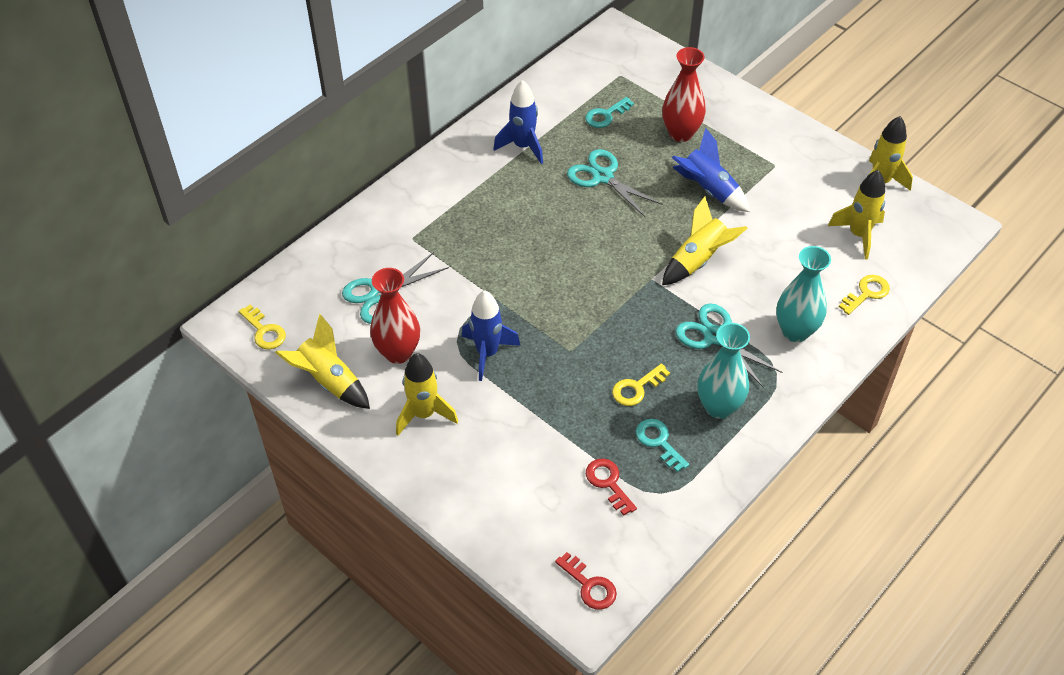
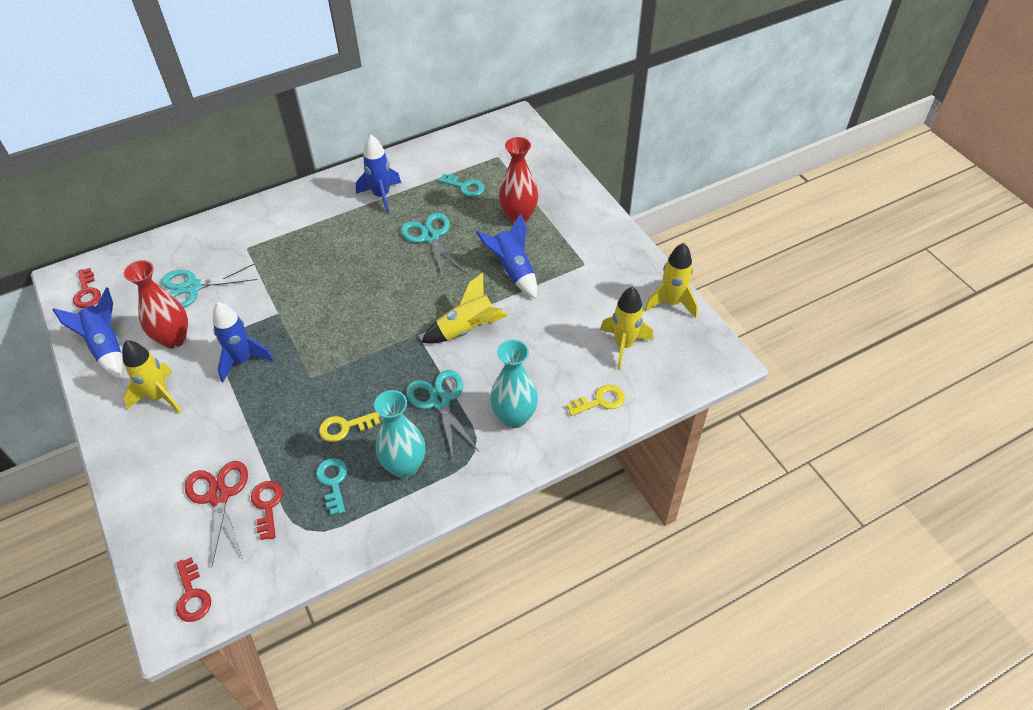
camera: 20 degrees right, 0 degrees up
yellow key [239,304,286,349] -> red key [73,268,101,308]
yellow rocket [275,314,370,409] -> blue rocket [53,287,123,379]
turquoise key [585,97,634,128] -> turquoise key turned 135 degrees counterclockwise [438,174,485,197]
none -> red scissors [185,461,248,566]

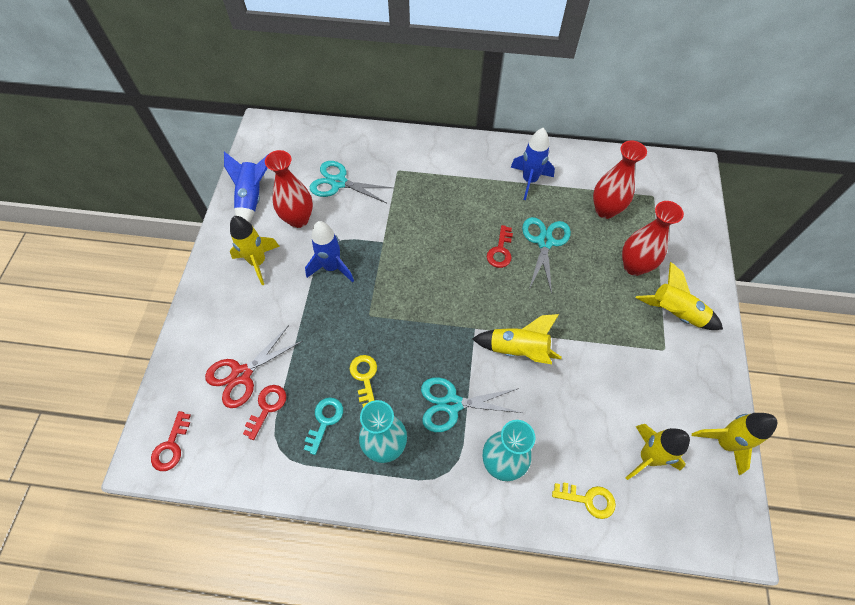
camera: 35 degrees right, 10 degrees up
red key [73,268,101,308] -> red key moved to [487,225,513,268]
red scissors [185,461,248,566] -> red scissors turned 150 degrees counterclockwise [205,325,303,408]
yellow key [319,412,380,442] -> yellow key turned 60 degrees clockwise [350,355,377,407]
turquoise scissors [406,370,479,458] -> turquoise scissors turned 105 degrees counterclockwise [421,377,522,432]
turquoise key [438,174,485,197] -> red vase [593,141,647,219]
blue rocket [476,213,537,299] -> none
none -> yellow rocket [636,262,723,330]

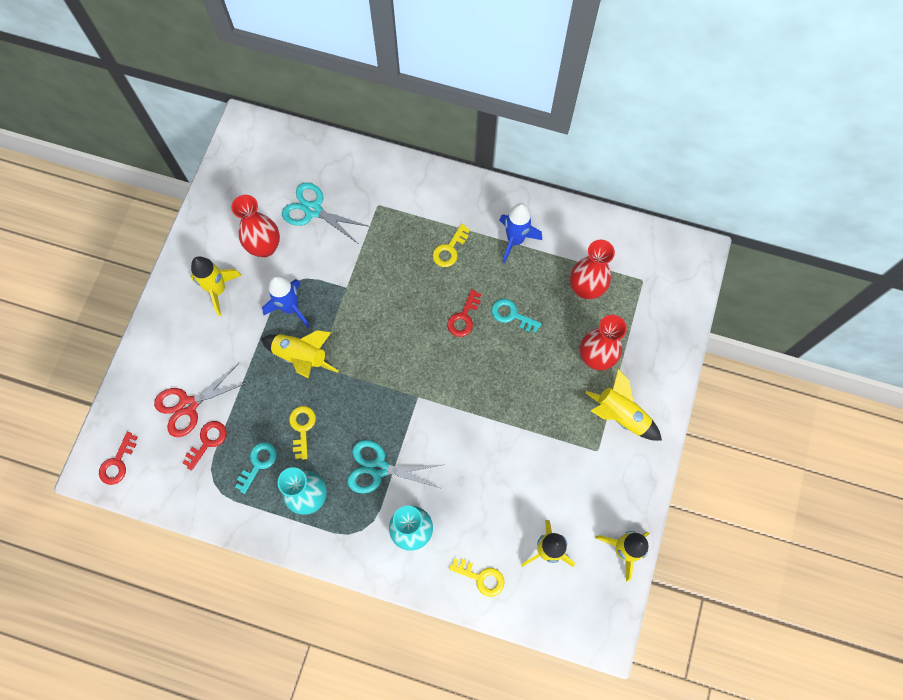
camera: 10 degrees right, 10 degrees up
blue rocket [224,152,267,223] -> none
yellow rocket [472,314,562,364] -> yellow rocket moved to [261,330,339,378]
turquoise scissors [522,217,571,294] -> turquoise key [492,299,542,333]
none -> yellow key [432,224,470,267]

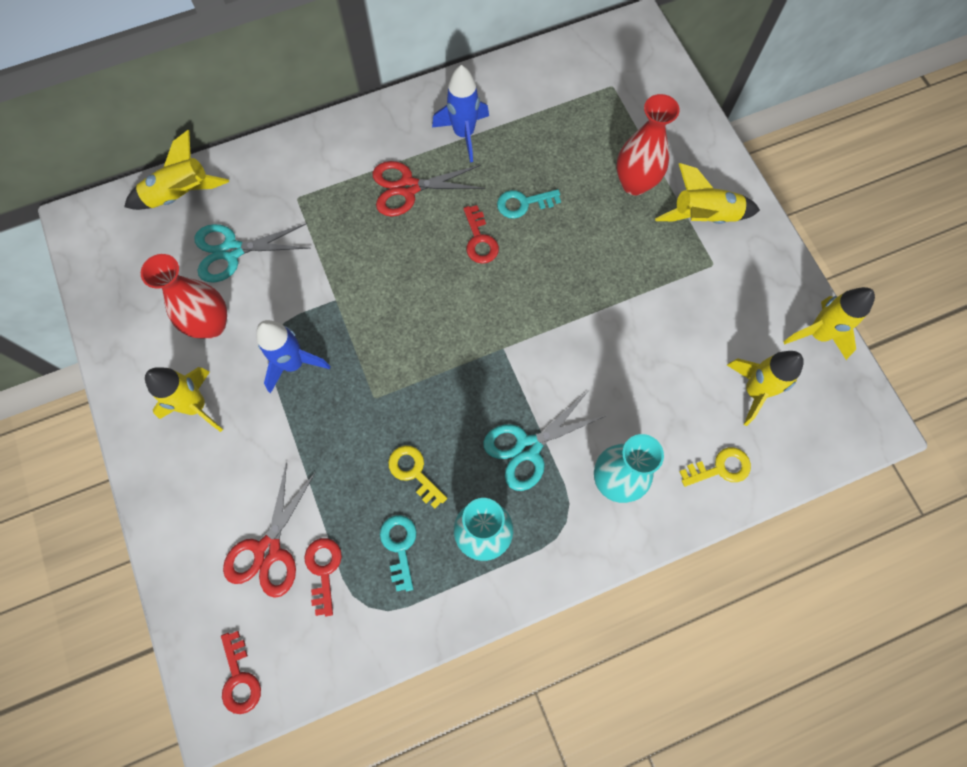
camera: 40 degrees left, 0 degrees up
yellow rocket [261,330,339,378] -> yellow rocket moved to [124,130,229,210]
yellow key [432,224,470,267] -> red scissors [373,161,485,217]
red vase [570,240,615,299] -> none

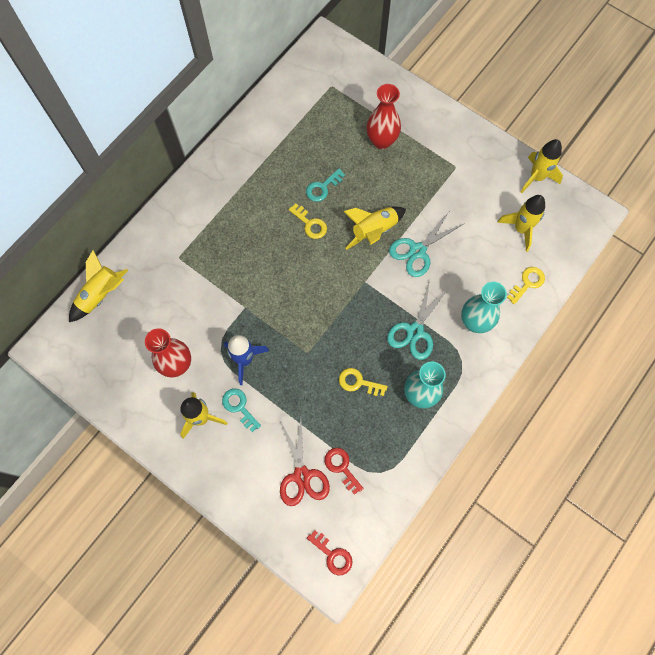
camera: 30 degrees left, 0 degrees up
turquoise scissors [195,223,310,283] -> turquoise scissors moved to [389,212,463,277]
red scissors [373,161,485,217] -> none
turquoise key [380,515,417,591] -> turquoise key moved to [222,389,261,432]
blue rocket [432,65,489,162] -> none
red key [463,205,499,264] -> yellow key [289,204,327,239]
yellow rocket [655,163,760,224] -> yellow rocket moved to [343,207,406,250]

